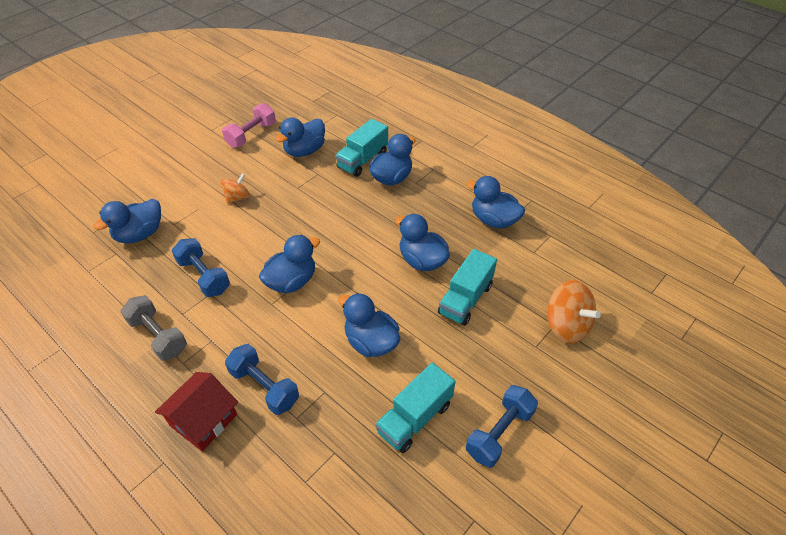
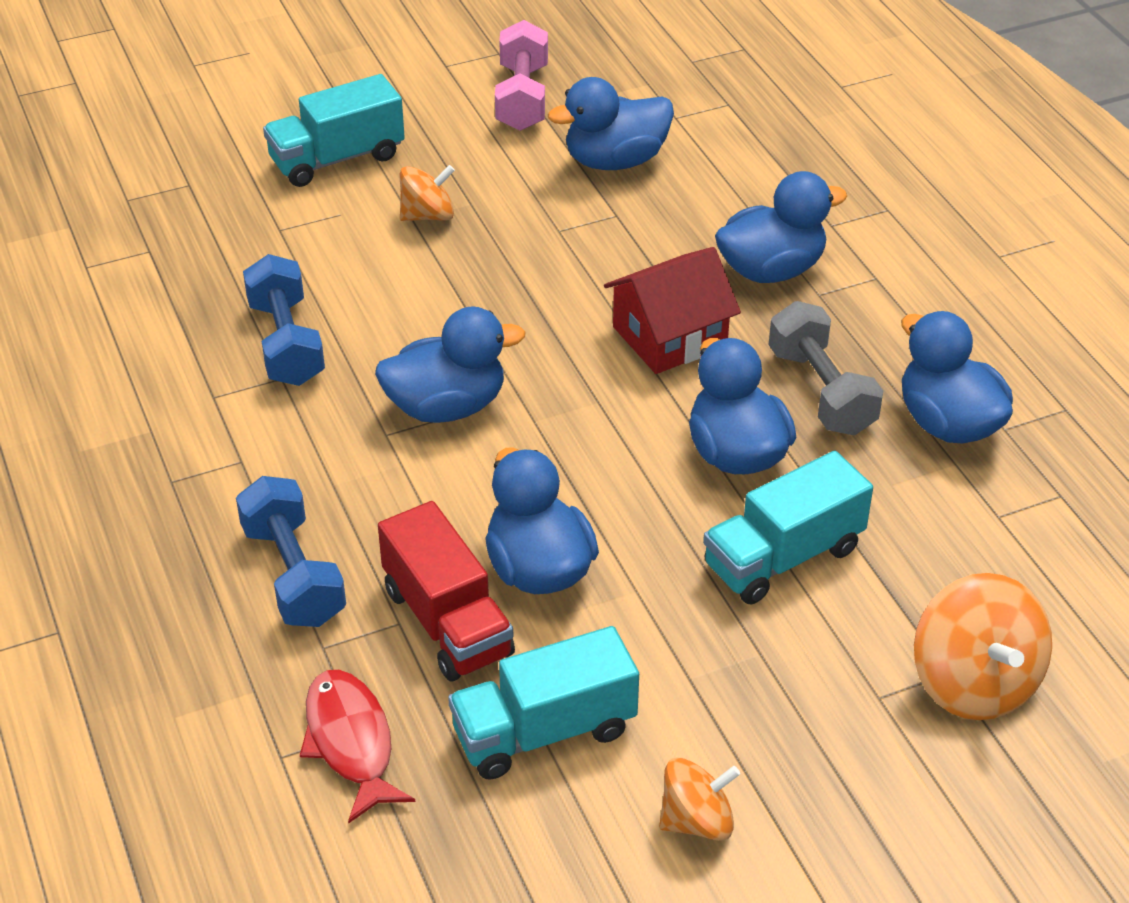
camera: 25 degrees right, 5 degrees down
blue duck [93,199,161,243] -> none
grey dumbbell [120,295,187,361] -> grey dumbbell moved to [769,301,883,435]
red house [155,372,238,451] -> red house moved to [604,247,741,374]
pink dumbbell [222,103,276,148] -> pink dumbbell turned 60 degrees counterclockwise [495,20,548,131]
turquoise truck [335,119,388,177] -> turquoise truck moved to [263,74,405,187]
blue dumbbell [466,385,538,468] -> orange spinning top [659,758,740,841]
none -> red fish [300,670,415,824]
none -> red truck [378,501,515,682]

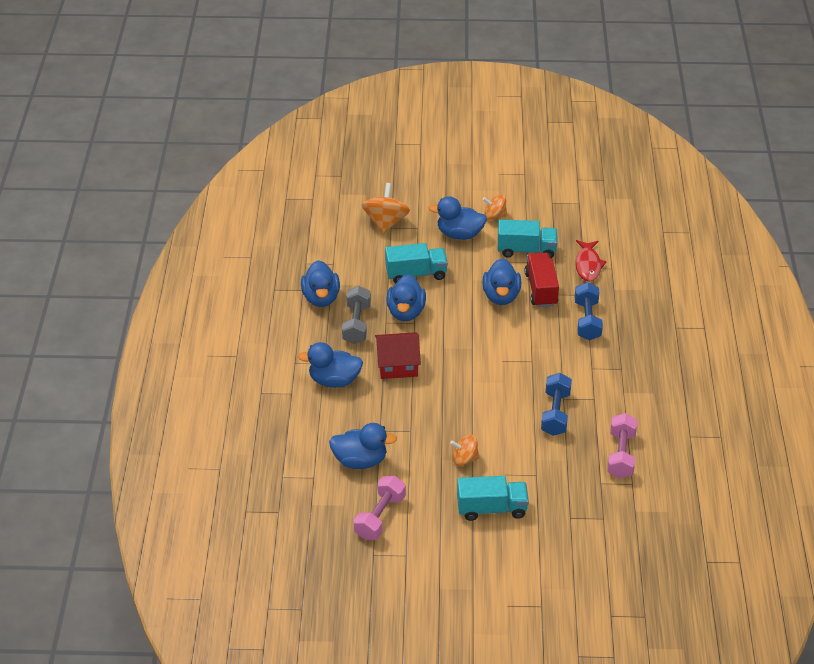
camera: 155 degrees left, 0 degrees up
blue duck [375,306,525,423] -> blue duck moved to [429,196,487,240]
none -> pink dumbbell [607,413,637,478]

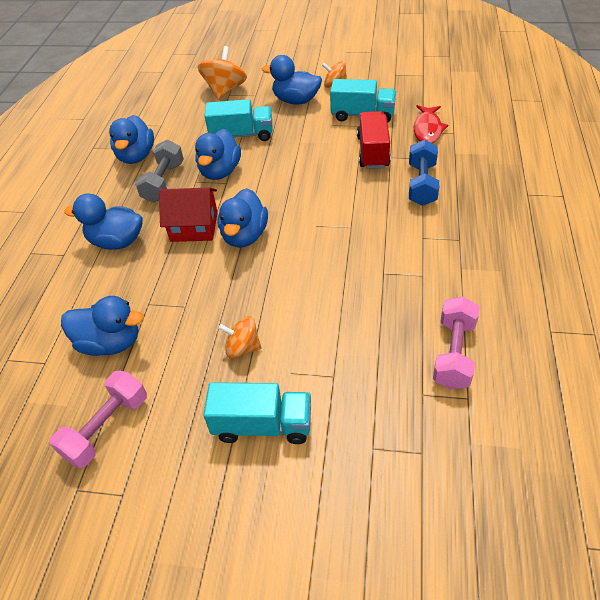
camera: 10 degrees right, 5 degrees up
blue duck [482,258,521,305] -> blue duck moved to [218,188,268,248]
blue dumbbell [541,373,572,436] -> none

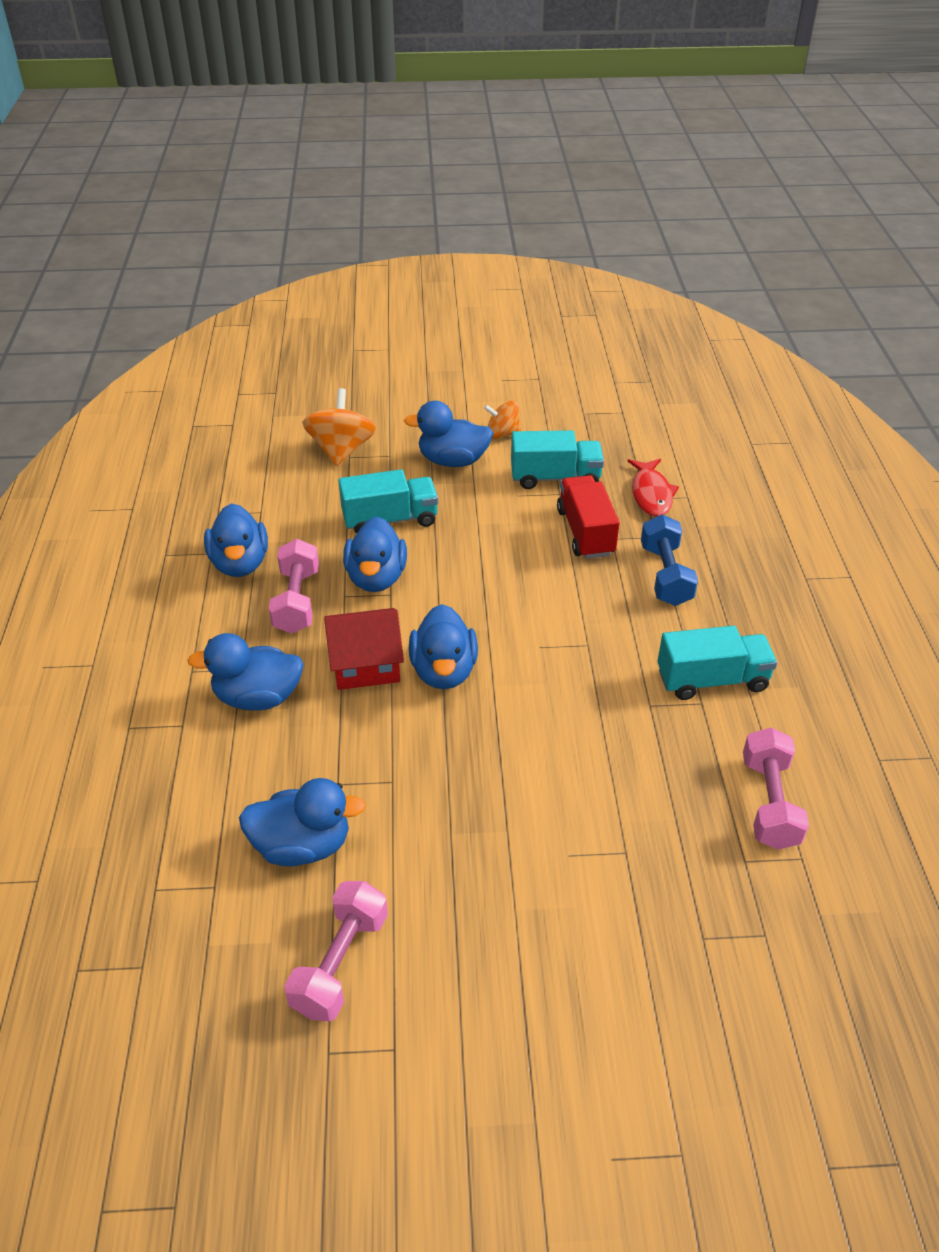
camera: 15 degrees left, 5 degrees down
grey dumbbell [135,140,184,203] -> pink dumbbell [269,539,319,634]
turquoise truck [203,382,311,444] -> turquoise truck moved to [657,626,777,700]
orange spinning top [218,316,261,359] -> none

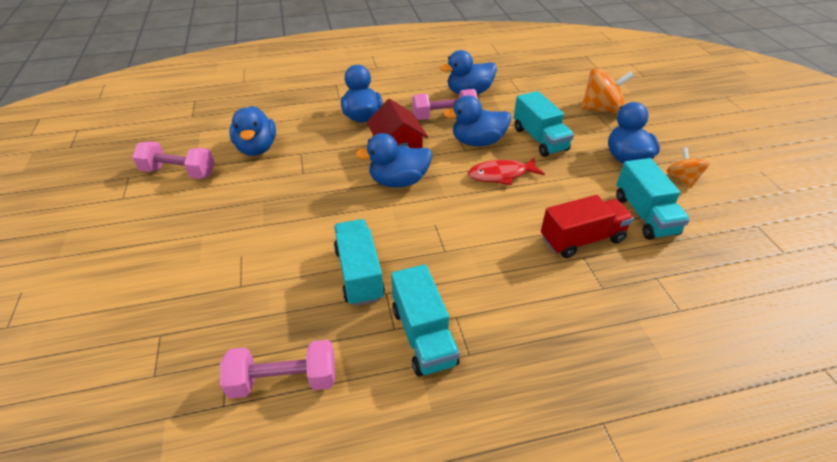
camera: 80 degrees right, 0 degrees up
red fish [627,459,679,517] -> red fish moved to [468,157,545,185]
blue dumbbell [641,515,698,606] -> none
none -> turquoise truck [334,219,385,306]

